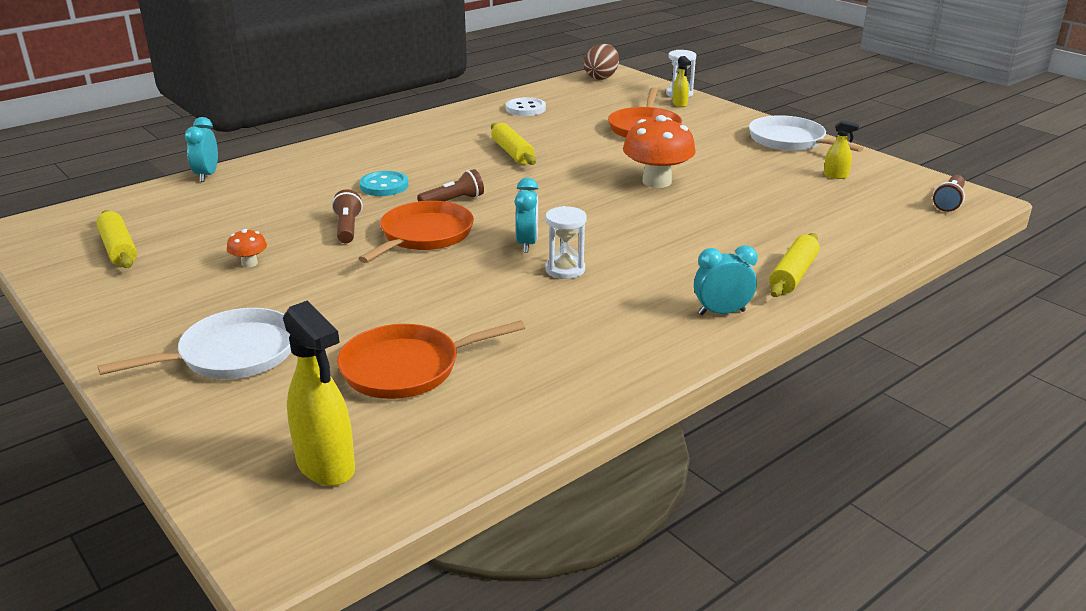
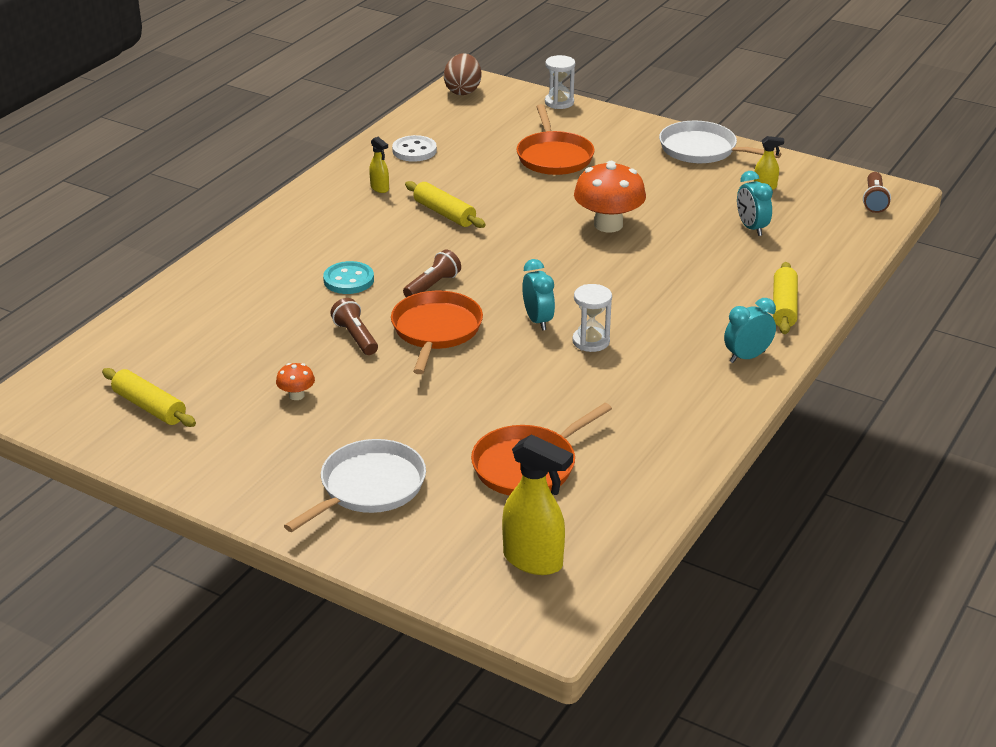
camera: 20 degrees left, 5 degrees up
turquoise clock [185,117,218,182] -> turquoise clock moved to [737,171,773,236]
yellow spray bottle [672,56,691,107] -> yellow spray bottle moved to [369,137,389,193]

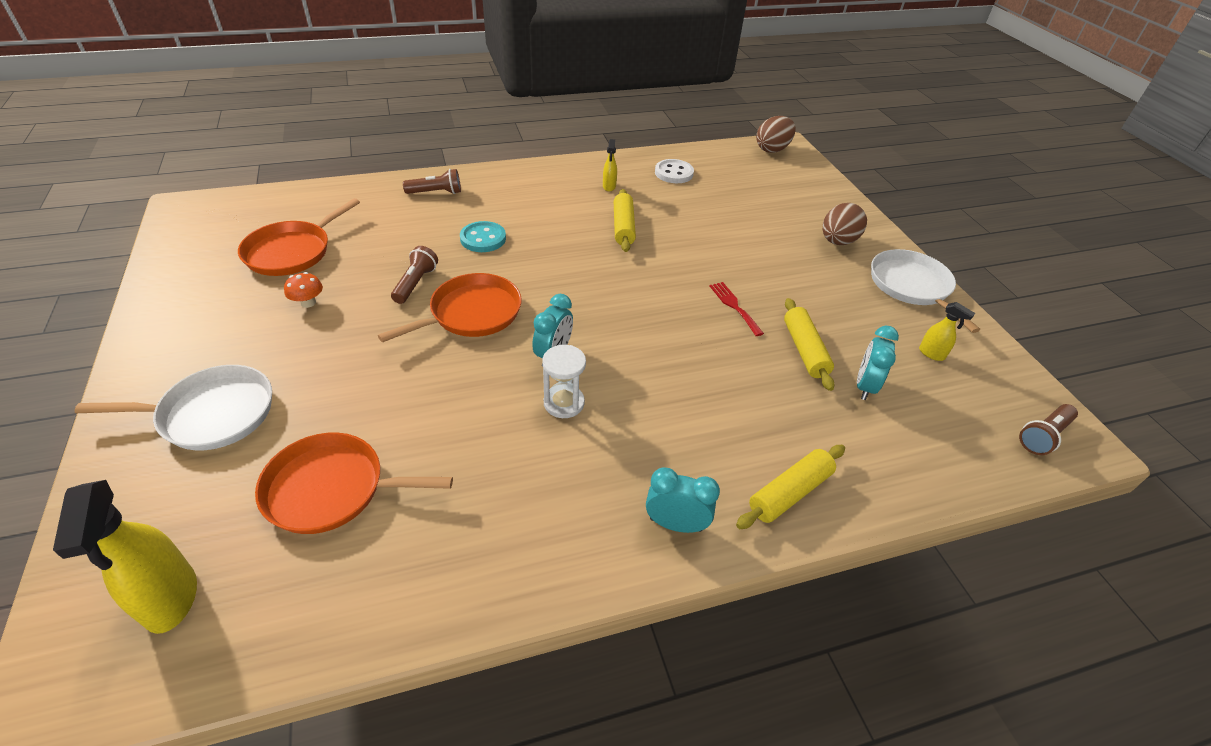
camera: 40 degrees right, 10 degrees up
yellow rolling pin [102,368,196,427] -> yellow rolling pin moved to [784,298,834,391]
brown flashlight [403,249,461,297] -> brown flashlight moved to [403,169,461,194]
orange pan [516,104,595,175] -> orange pan moved to [238,198,360,276]
white hourglass [545,55,575,109] -> none
orange mushroom [574,161,646,233] -> red fork [709,282,764,336]
none -> brown egg [823,203,867,245]

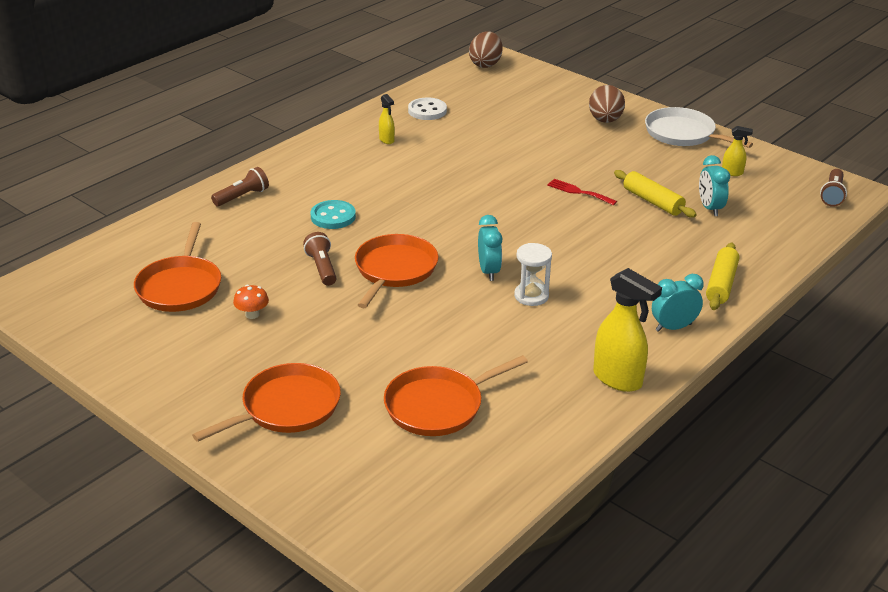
camera: 30 degrees left, 10 degrees down
yellow spray bottle [53,480,197,634] -> yellow spray bottle moved to [593,268,662,392]
white pan [75,365,272,450] -> orange pan [192,363,341,442]
yellow rolling pin [614,189,636,252] -> none

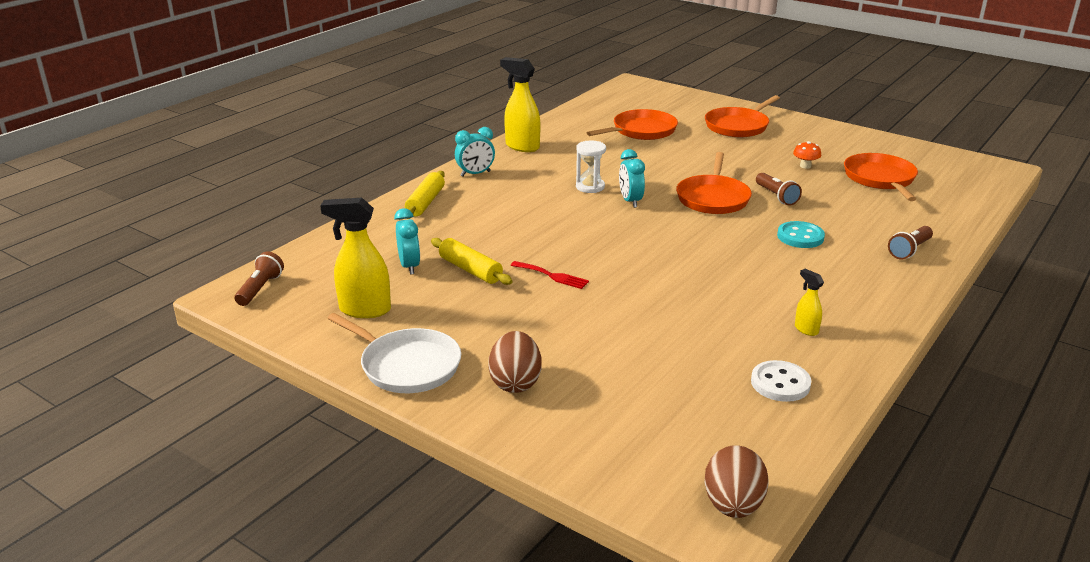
camera: 175 degrees right, 5 degrees down
yellow spray bottle [722,126,753,176] -> yellow spray bottle [320,198,391,318], size x1.96

